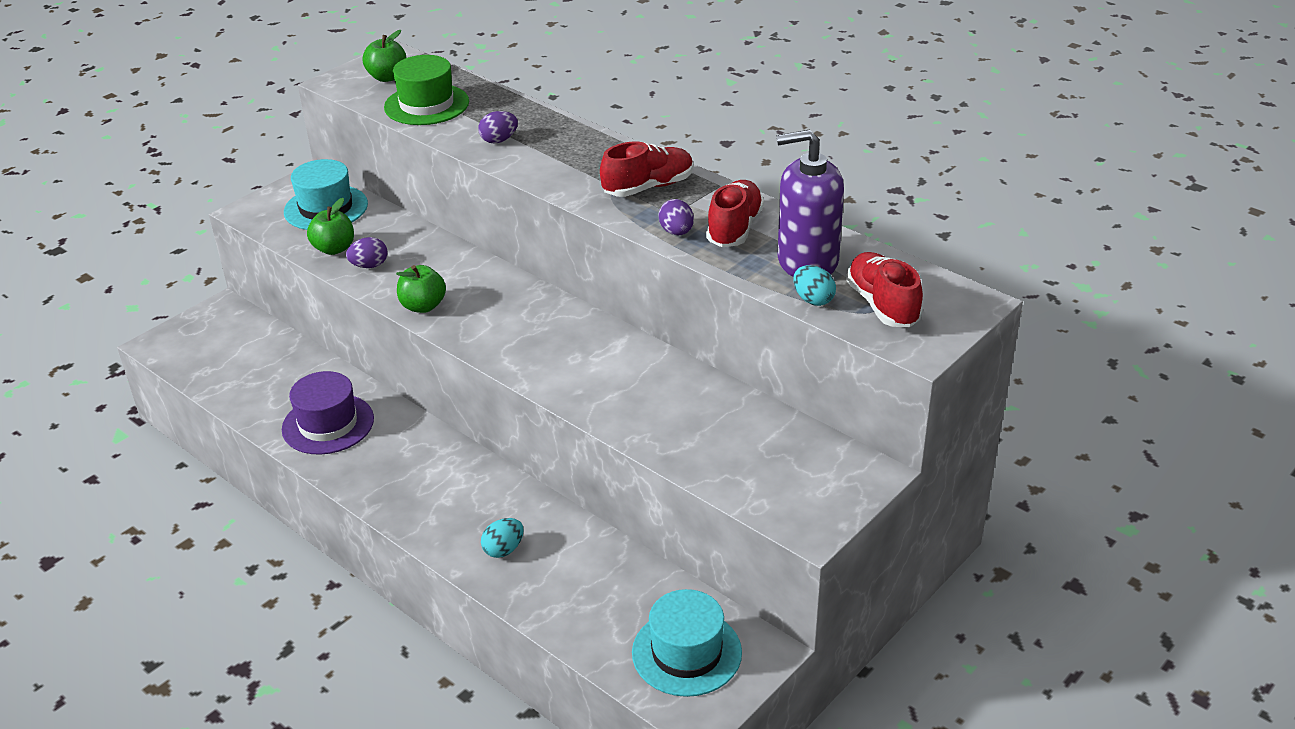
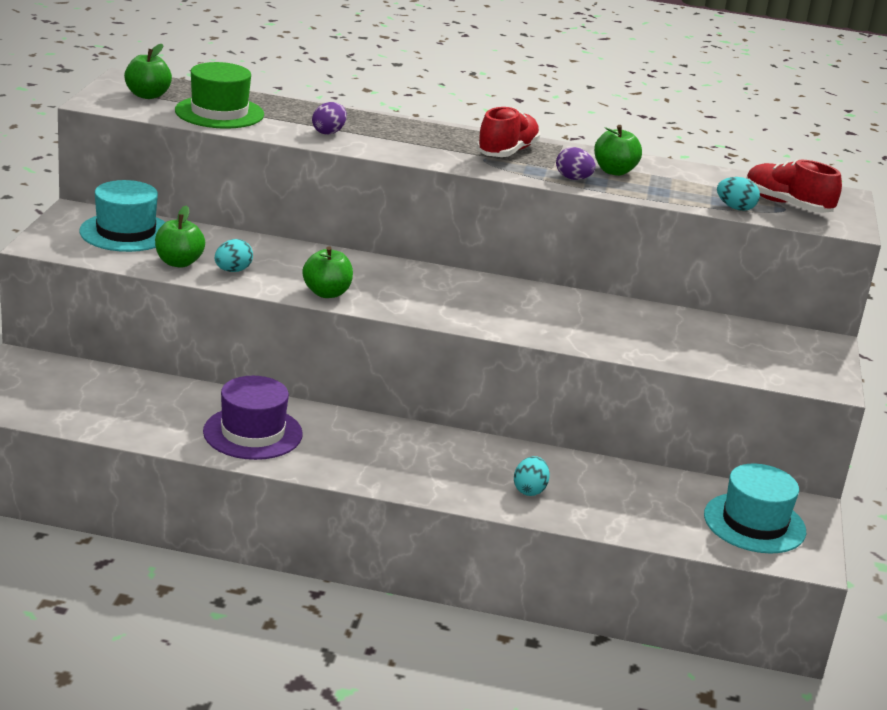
camera: 35 degrees left, 10 degrees down
purple egg [346,237,388,268] -> turquoise egg [215,239,253,272]
red shoe [706,180,764,247] -> green apple [594,125,642,176]
purple soap dispenser [776,130,844,277] -> none

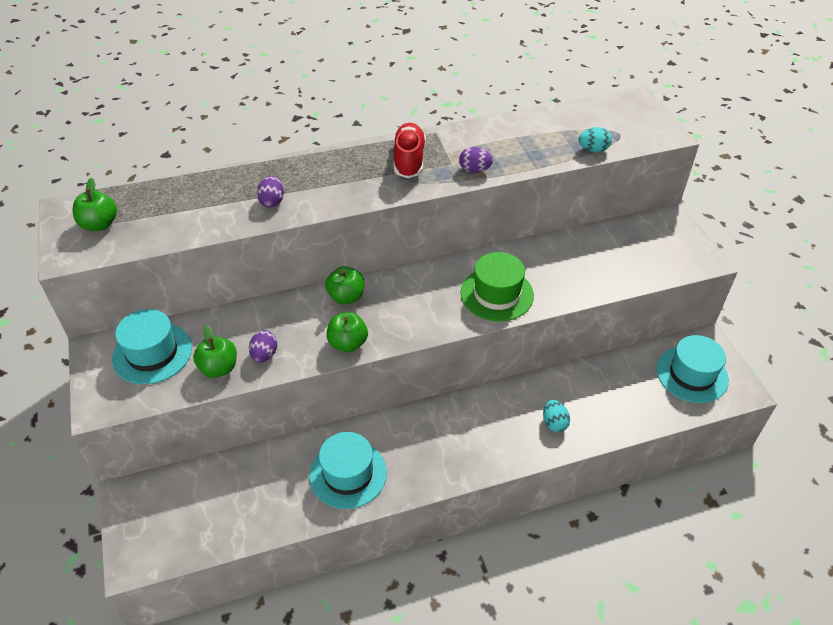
camera: 25 degrees left, 20 degrees up
green hat [175,62,264,129] -> green hat moved to [461,252,534,321]
purple hat [203,376,303,460] -> turquoise hat [309,432,387,509]
turquoise egg [215,239,253,272] -> purple egg [249,331,278,363]
green apple [594,125,642,176] -> green apple moved to [325,266,365,304]
red shoe [746,159,842,213] -> none

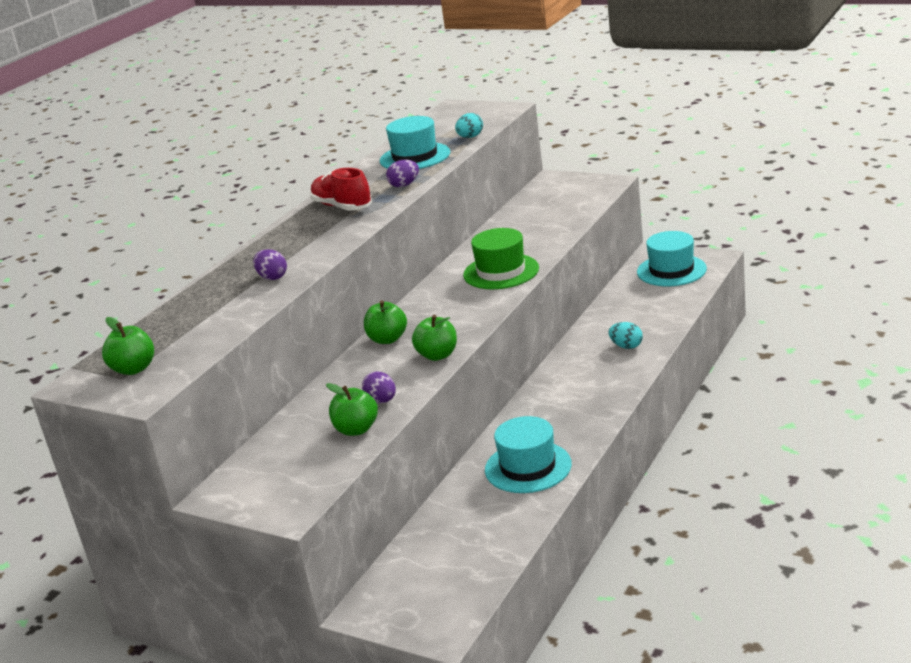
camera: 40 degrees left, 20 degrees down
turquoise hat [112,309,192,385] -> turquoise hat moved to [380,116,450,169]

